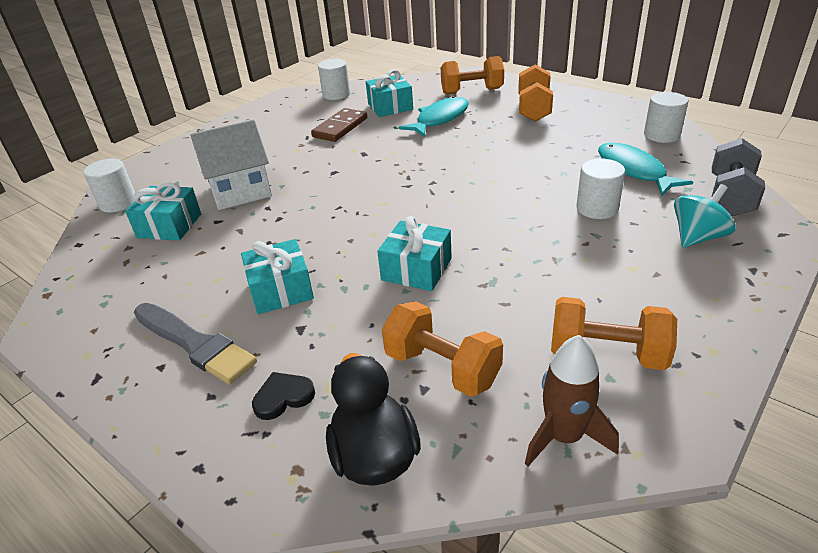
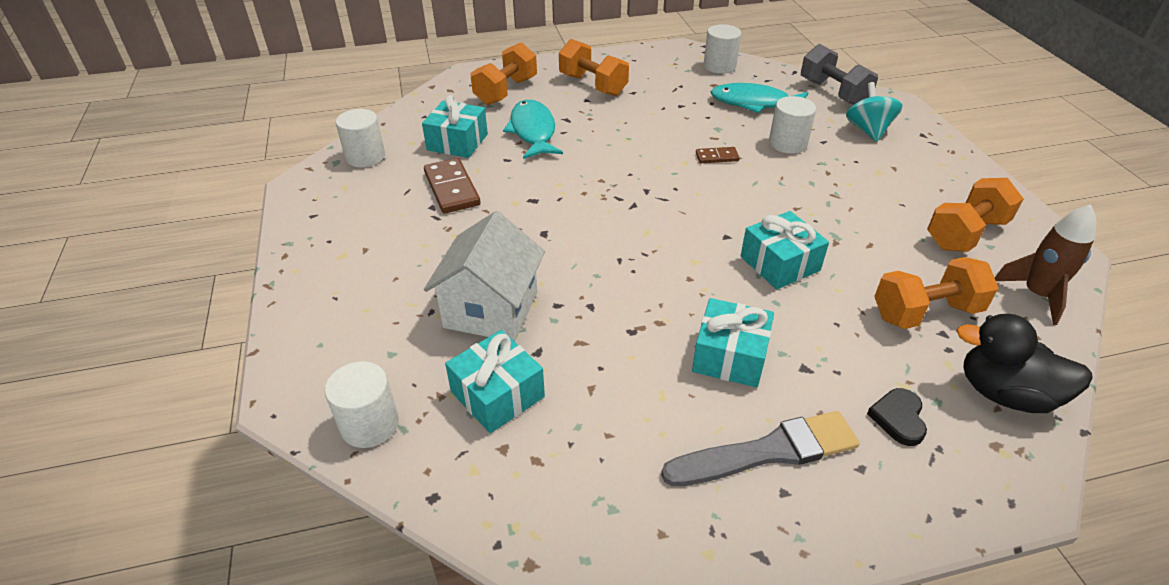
camera: 55 degrees left, 5 degrees up
none -> brown domino [696,147,740,163]

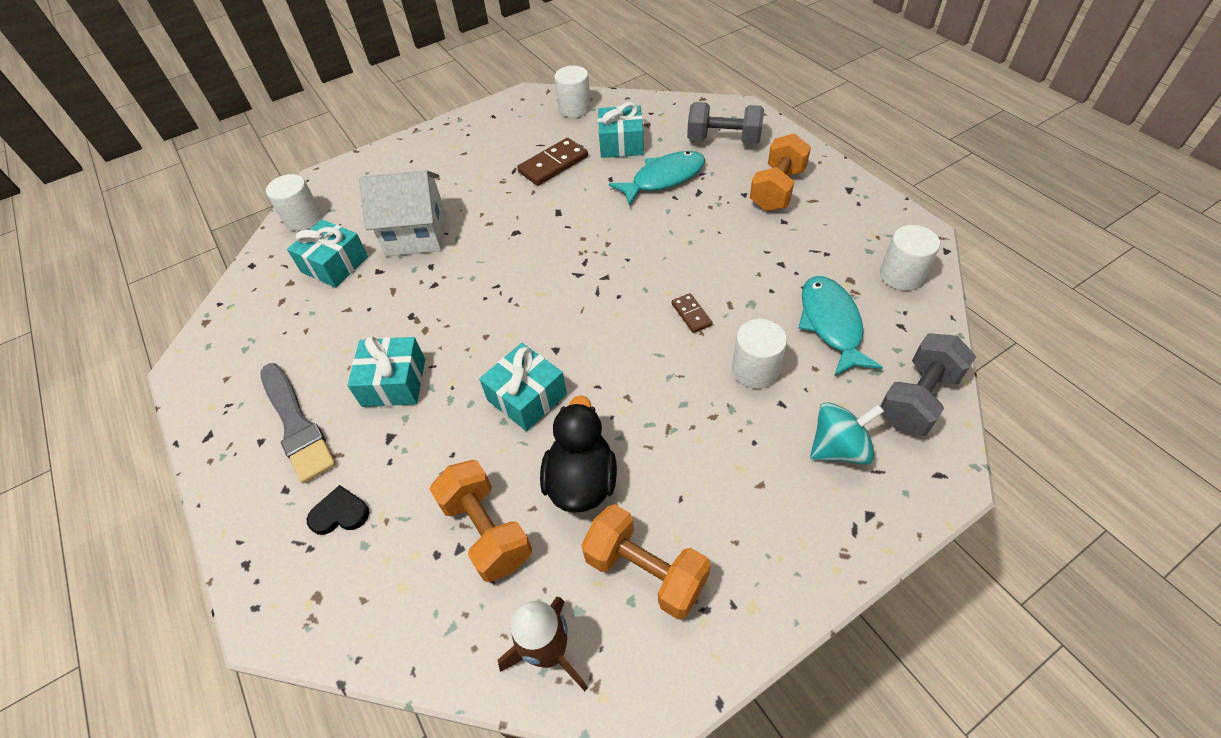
camera: 75 degrees right, 10 degrees up
orange dumbbell [470,42,537,105] -> grey dumbbell [687,102,764,145]
black duck [956,314,1093,413] -> black duck moved to [540,395,617,513]

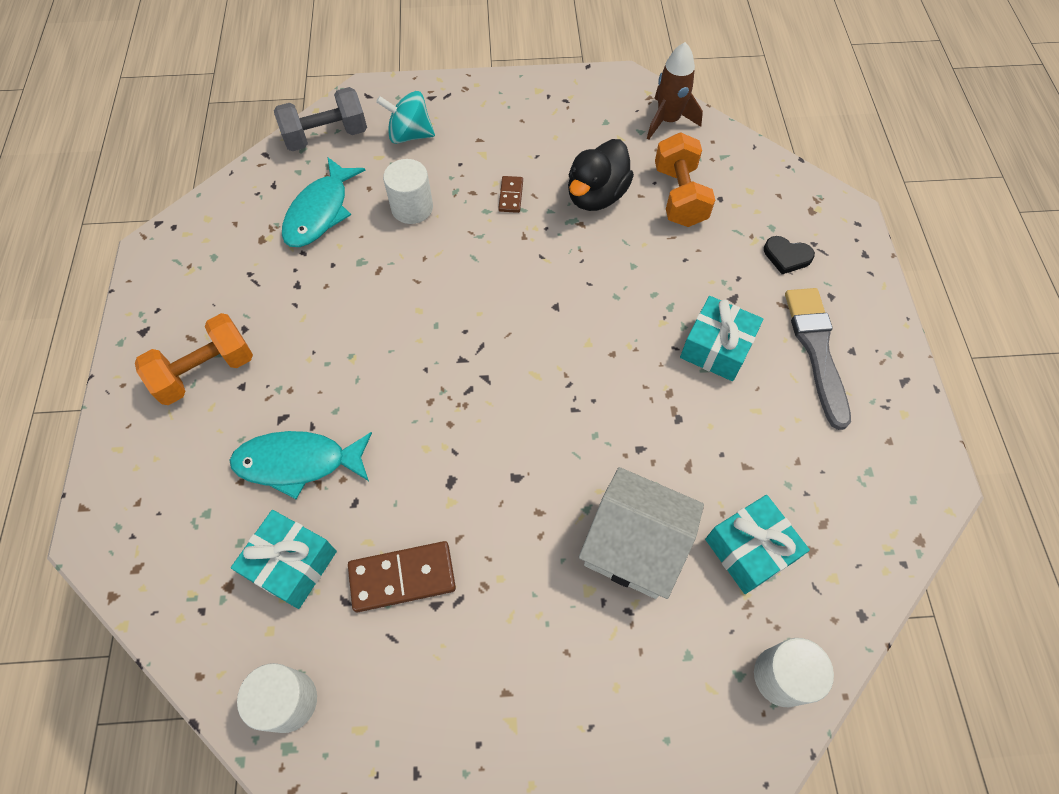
camera: 155 degrees left, 10 degrees up
turquoise gift [479,343,567,431] -> none
orange dumbbell [581,504,711,619] -> none
brown domino [671,293,713,333] -> brown domino moved to [498,176,523,213]
grey dumbbell [687,102,764,145] -> none
white cylinder [880,225,940,290] -> none

